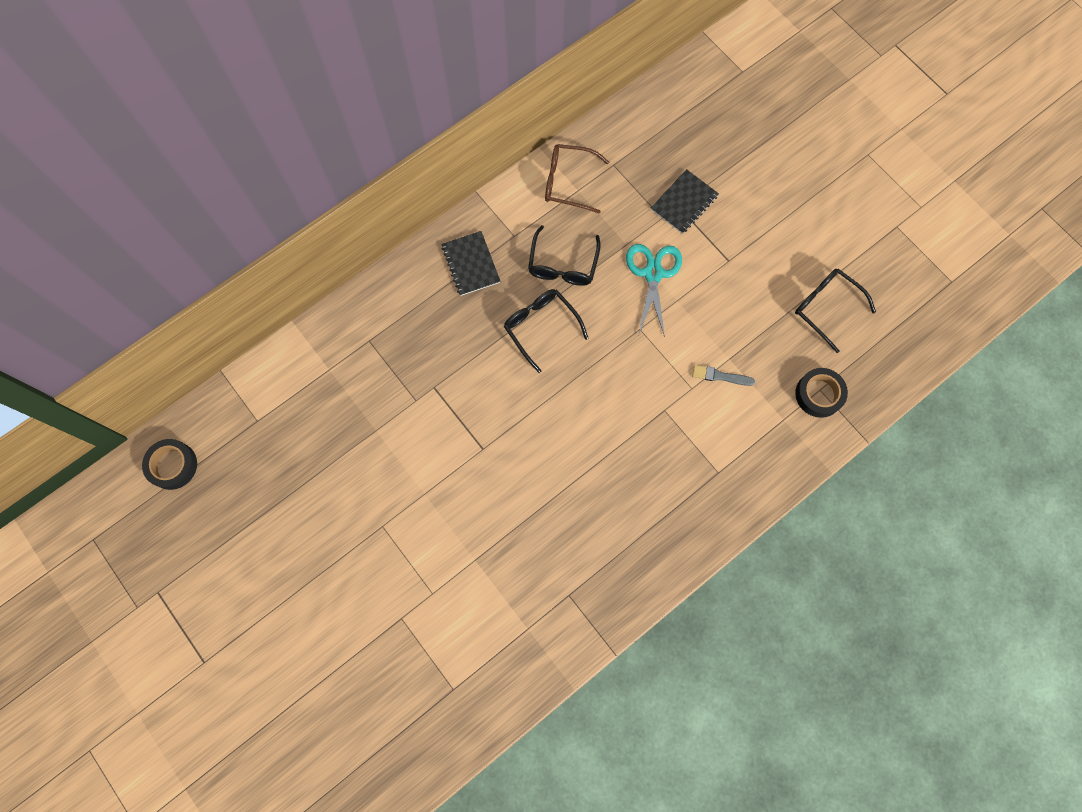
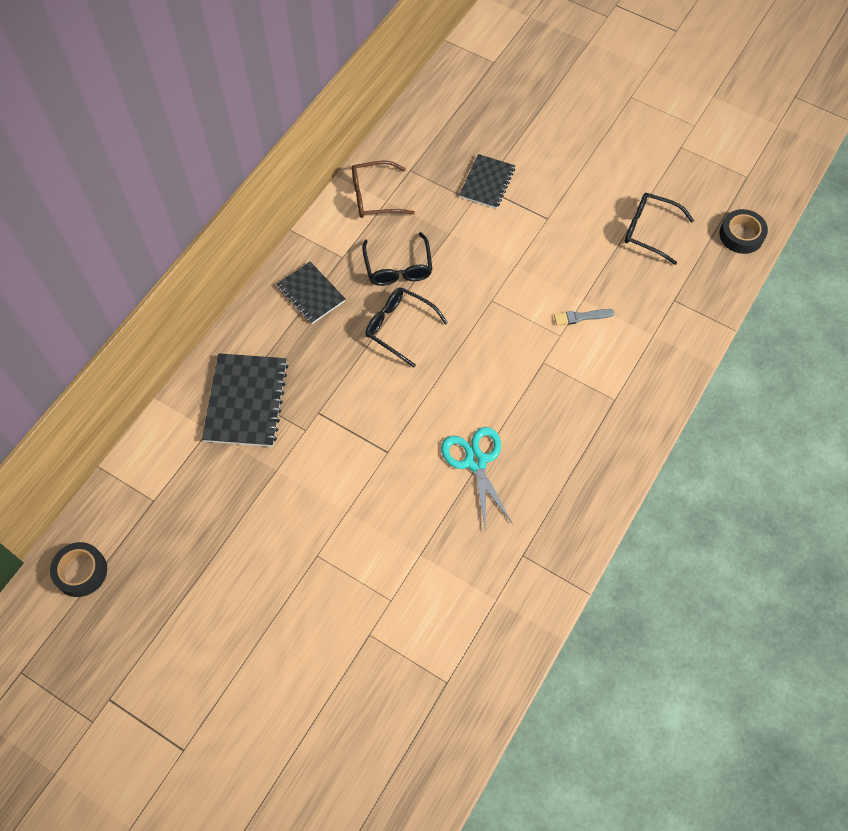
camera: 20 degrees left, 10 degrees down
turquoise scissors [626,244,682,337] -> turquoise scissors moved to [441,427,513,531]
black tape [795,368,848,418] -> black tape moved to [719,209,768,254]
none -> black notebook [202,353,288,447]

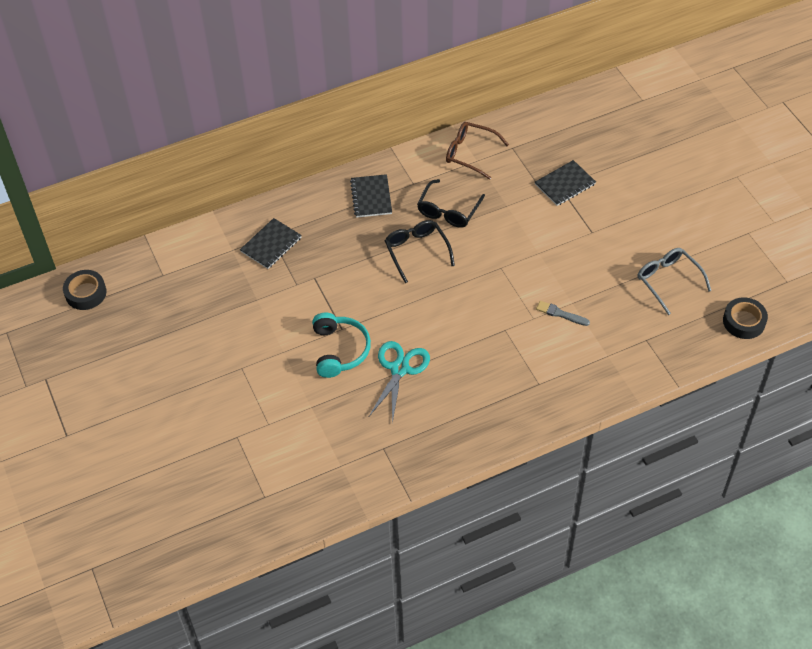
camera: 35 degrees right, 10 degrees down
black notebook [202,353,288,447] -> black notebook [240,218,302,269], size x0.64
black glasses [625,193,694,265] -> grey glasses [637,248,711,315]
none -> turquoise headphones [312,312,371,378]

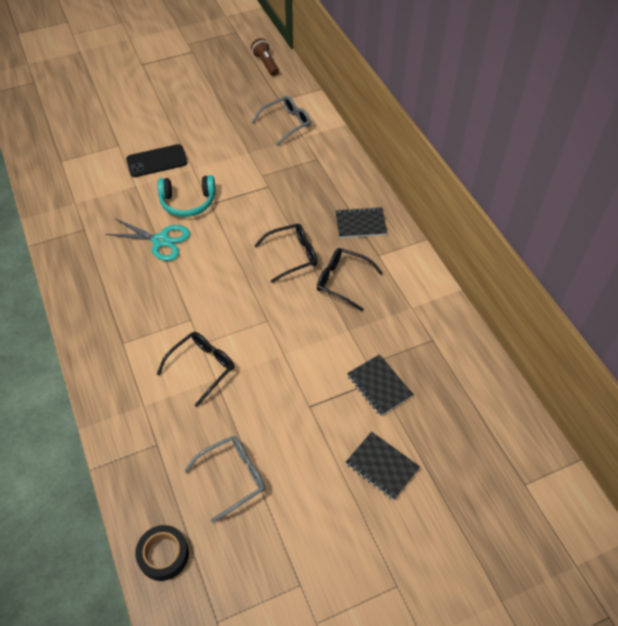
camera: 90 degrees right, 0 degrees up
black tape [63,270,107,310] -> brown flashlight [251,38,279,76]
black notebook [240,218,302,269] -> black notebook moved to [346,432,420,500]
brown glasses [446,122,509,180] -> none
grey brush [536,301,590,326] -> black glasses [157,332,234,407]
none -> black phone [126,144,188,177]
none -> grey glasses [252,96,311,146]

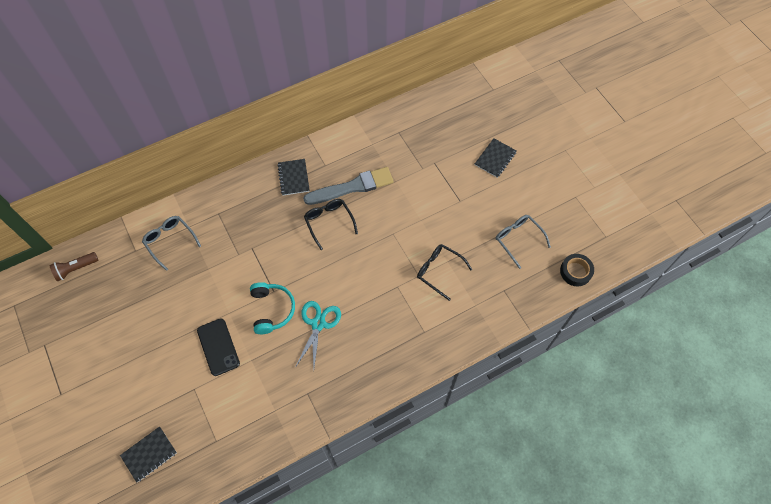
camera: 95 degrees left, 10 degrees up
black glasses [317,248,383,311] -> grey brush [303,167,394,205]
black notebook [347,354,414,416] -> black notebook moved to [120,426,177,483]

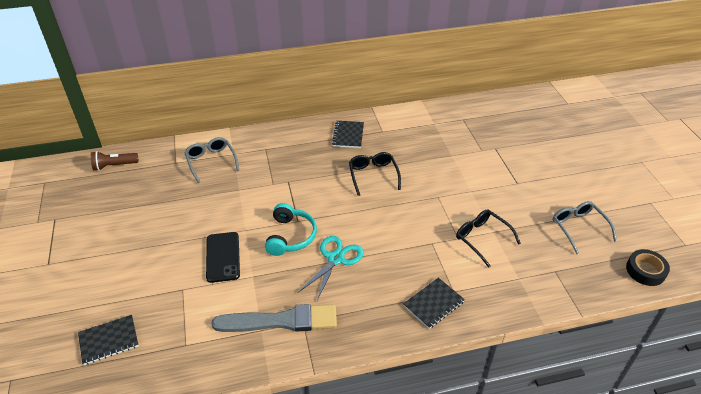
camera: 15 degrees right, 20 degrees down
grey brush [303,167,394,205] -> grey brush moved to [212,304,337,332]
black notebook [475,138,517,178] -> black notebook moved to [403,278,465,329]

